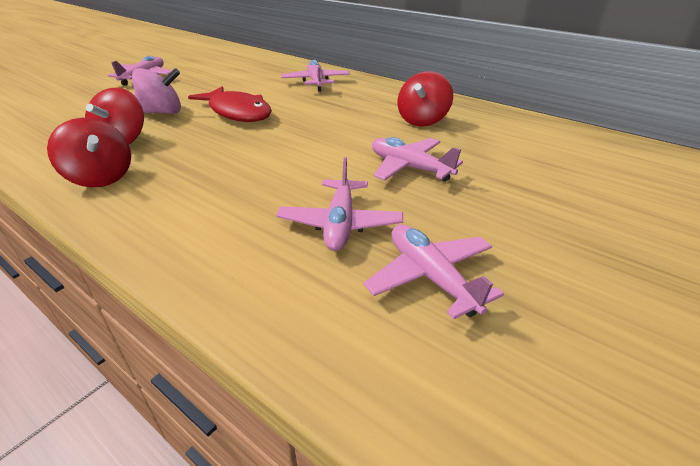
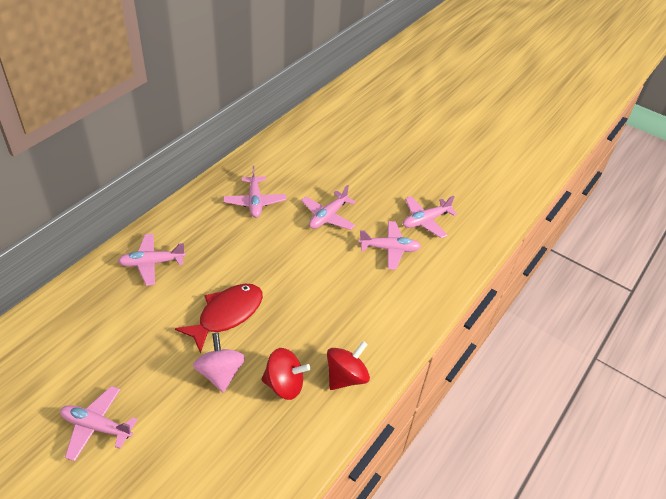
camera: 95 degrees left, 10 degrees up
red spinning top [397,71,453,127] -> pink plane [223,166,286,218]

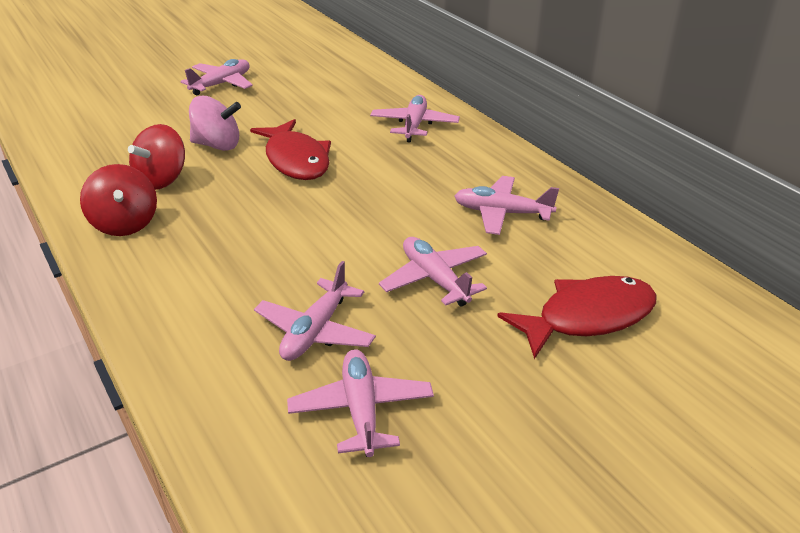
camera: 115 degrees right, 10 degrees down
none -> red fish [497,276,657,359]

